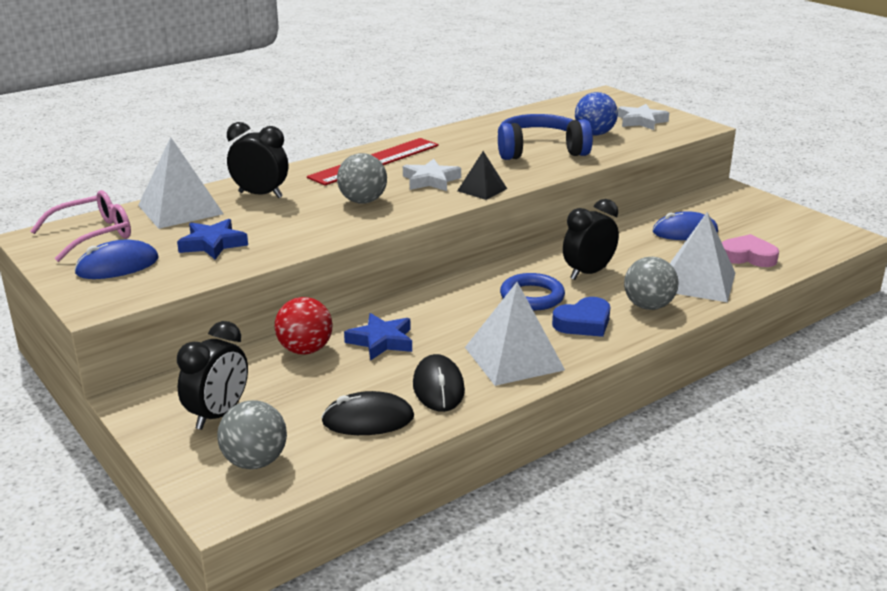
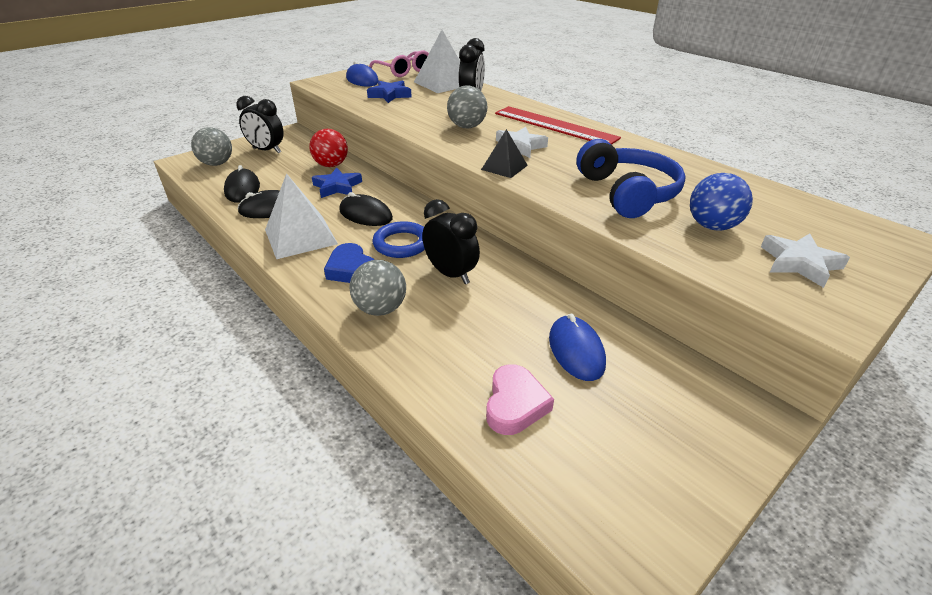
camera: 85 degrees right, 10 degrees up
white pyramid [670,212,735,302] -> none
none -> black mouse [339,192,393,226]

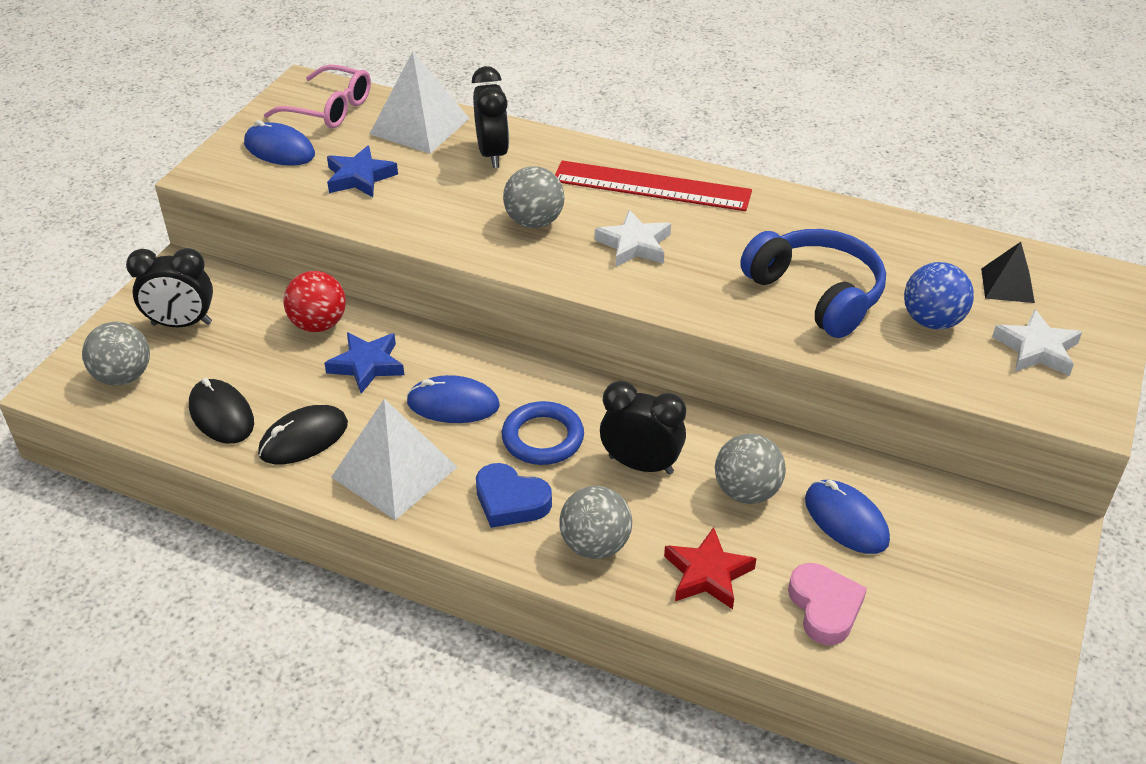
camera: 25 degrees left, 5 degrees up
black mouse [339,192,393,226] -> blue mouse [407,375,500,423]
black pyramid [481,129,528,178] -> black pyramid moved to [981,242,1035,303]
none -> red star [664,527,756,609]
none -> grey ball [715,434,786,504]

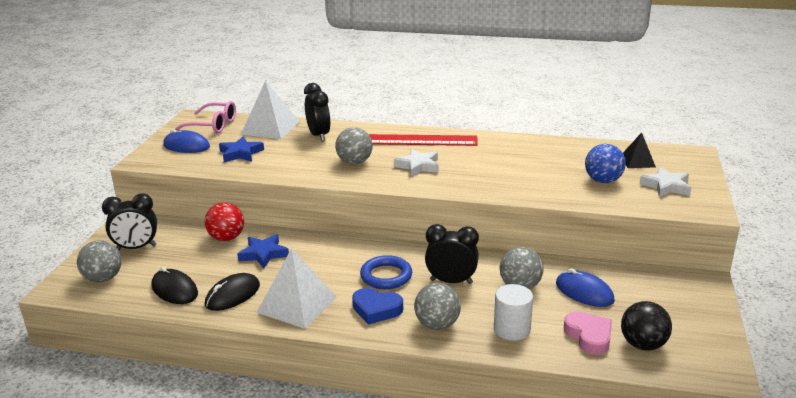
camera: 10 degrees left, 15 degrees down
blue mouse [407,375,500,423] -> none
red star [664,527,756,609] -> white cylinder [494,284,533,341]
blue headphones [740,229,886,338] -> none
none -> black ball [621,301,672,350]

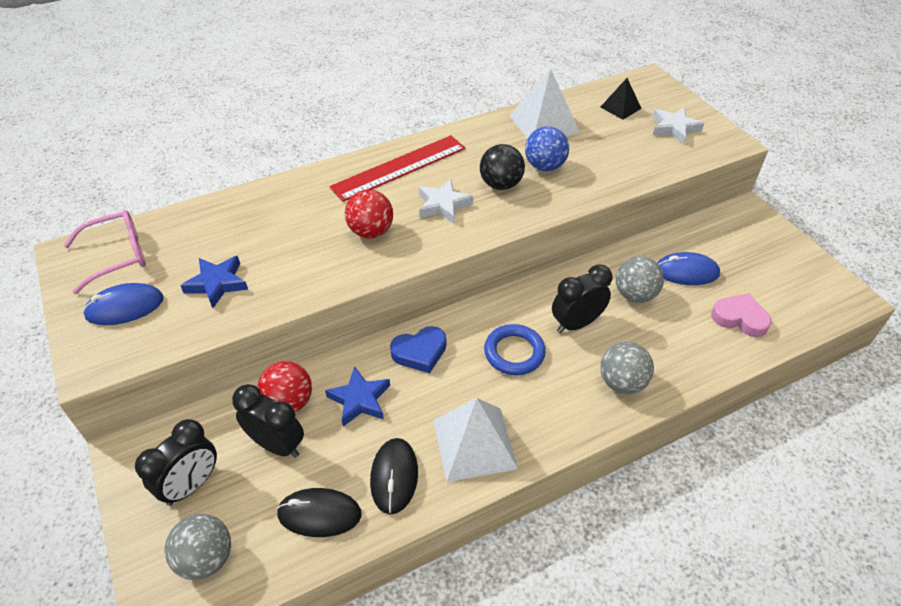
camera: 40 degrees left, 20 degrees up
white pyramid [241,80,299,139] -> white pyramid moved to [509,69,580,139]
black clock [304,83,331,142] -> black clock moved to [232,384,304,458]
grey ball [335,127,373,165] -> red ball [345,190,393,238]
blue heart [352,288,403,325] -> blue heart moved to [390,326,446,373]
white cylinder [494,284,533,341] -> none
blue ball [585,144,626,183] -> blue ball moved to [525,127,569,171]
black ball [621,301,672,350] -> black ball moved to [480,144,525,190]

